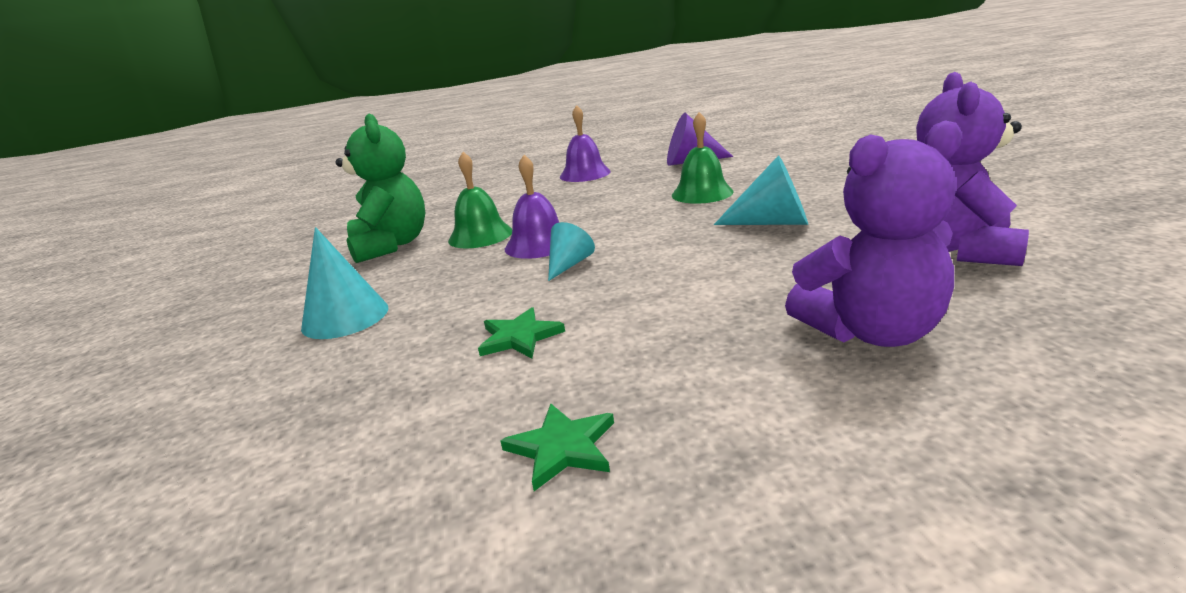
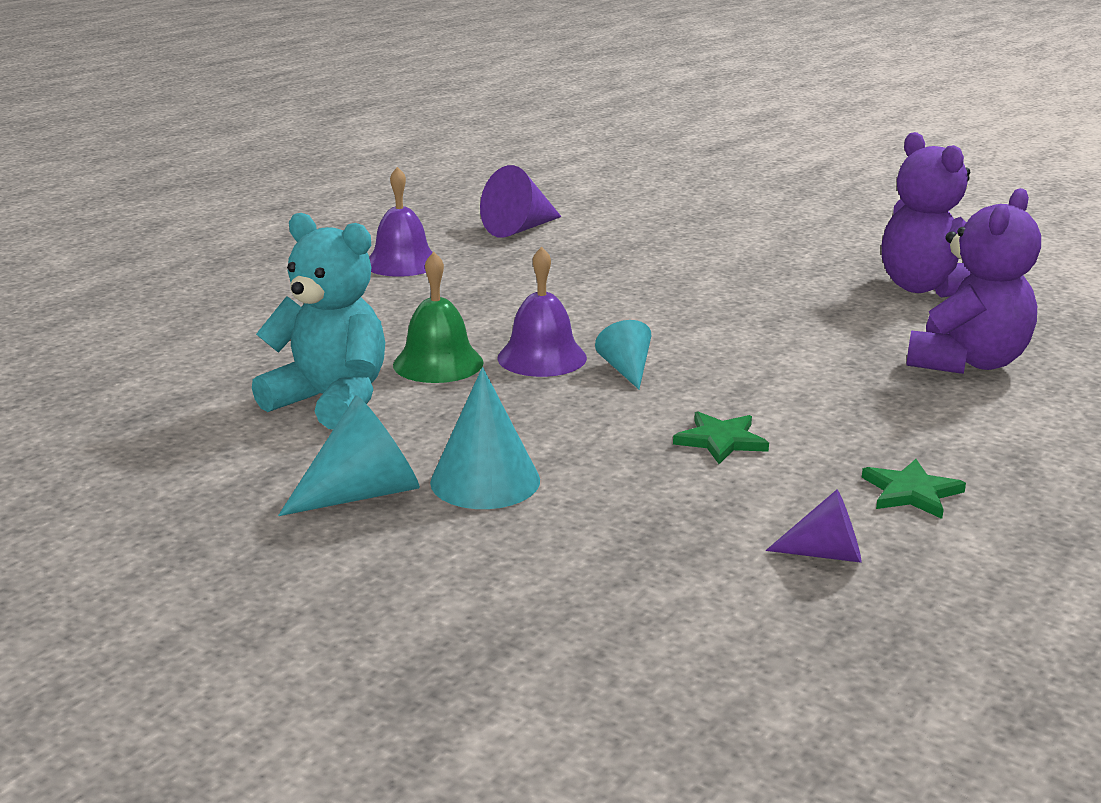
camera: 45 degrees left, 0 degrees up
green teddy bear [336,114,425,263] -> turquoise teddy bear [252,213,385,429]
green bell [672,112,734,204] -> none
turquoise cone [714,155,808,225] -> turquoise cone moved to [278,395,420,516]
none -> purple cone [766,490,862,563]

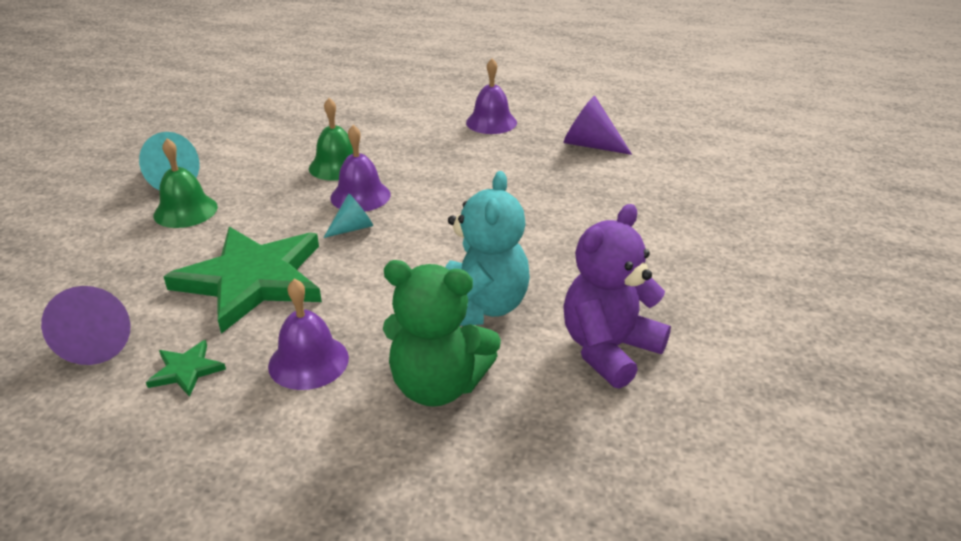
camera: 70 degrees right, 10 degrees up
turquoise teddy bear [252,213,385,429] -> turquoise teddy bear moved to [445,171,530,326]
turquoise cone [430,367,540,509] -> green bell [154,138,218,228]
green star [673,411,769,464] -> green star [163,227,322,334], size x2.42
purple cone [766,490,862,563] -> purple cone [41,286,131,365], size x1.60
purple teddy bear [906,188,1041,374] -> green teddy bear [383,260,501,407]
none -> purple bell [268,279,349,390]

